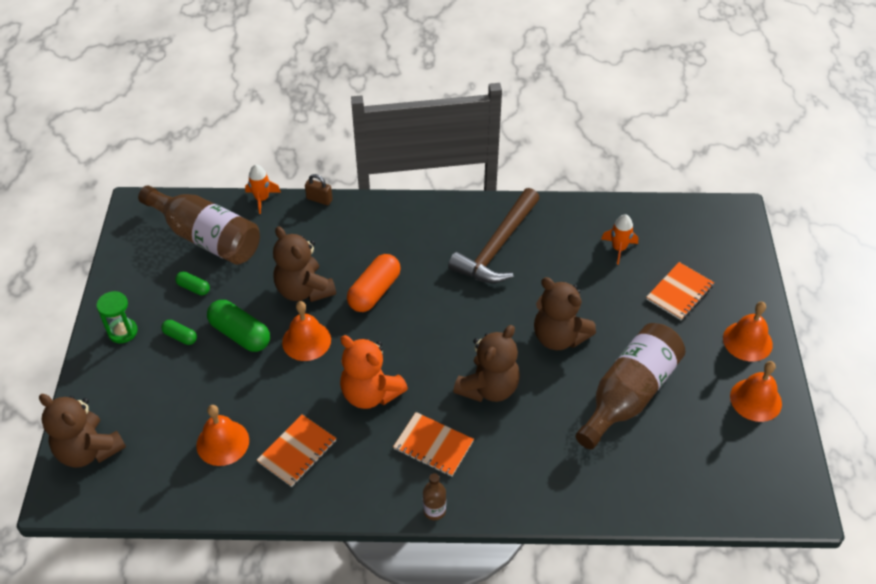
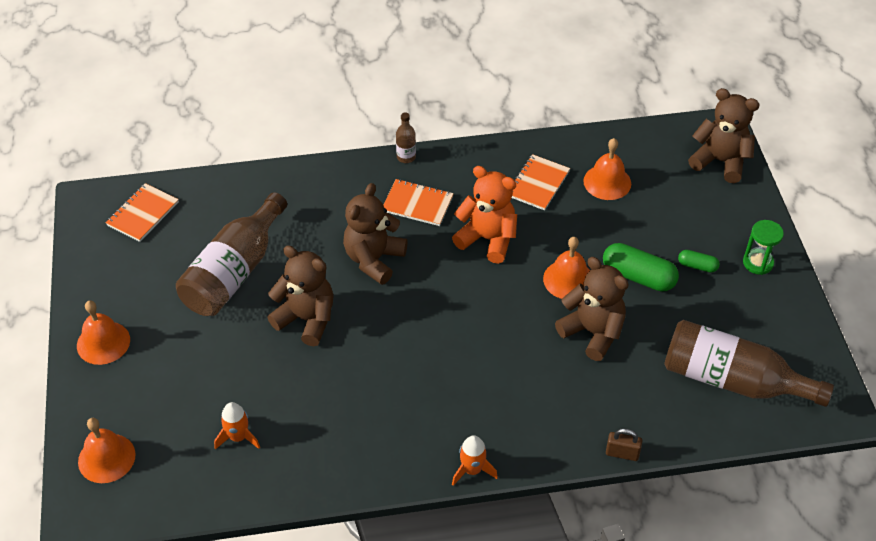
camera: 170 degrees right, 0 degrees up
green capsule [175,271,210,295] -> none
orange rocket [245,165,281,214] -> orange rocket moved to [452,435,498,485]
orange capsule [347,254,401,312] -> none
brown hammer [448,188,540,283] -> none
orange notebook [646,262,714,320] -> orange notebook moved to [106,183,179,242]
orange bell [730,361,782,422] -> orange bell moved to [78,418,135,483]

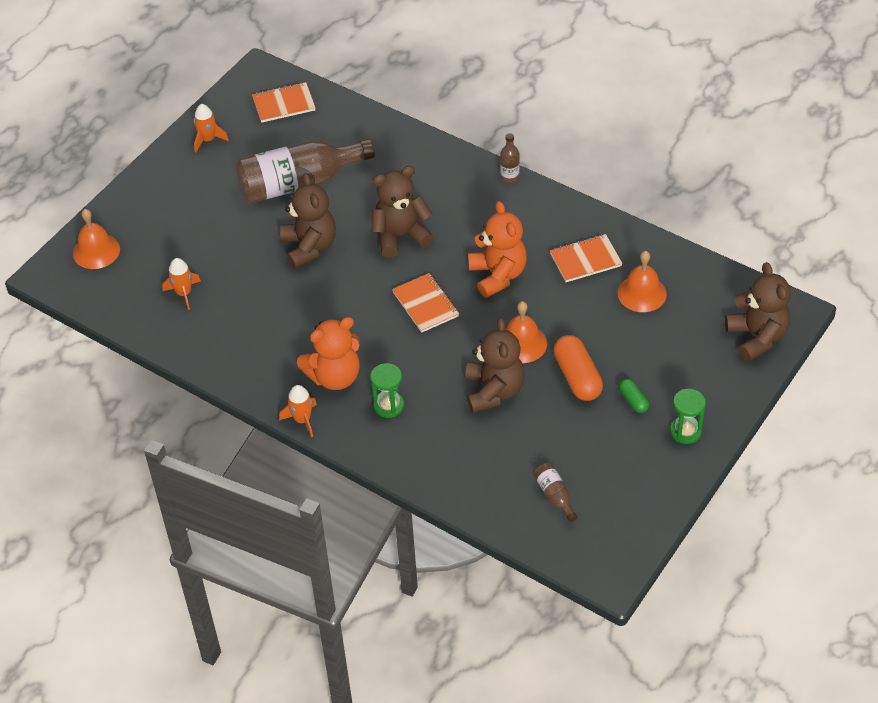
camera: 45 degrees right, 0 degrees up
orange bell [77,300,130,365] -> none
orange notebook [383,179,454,226] -> orange notebook moved to [392,273,459,333]
green capsule [603,243,679,292] -> orange capsule [553,335,603,401]
brown padlock [606,428,642,461] -> none
brown bottle [664,320,834,407] -> brown bottle [534,463,577,522], size x0.42
none -> orange rocket [194,104,229,153]
none -> orange teddy bear [297,317,360,390]
none -> green hourglass [371,363,404,418]

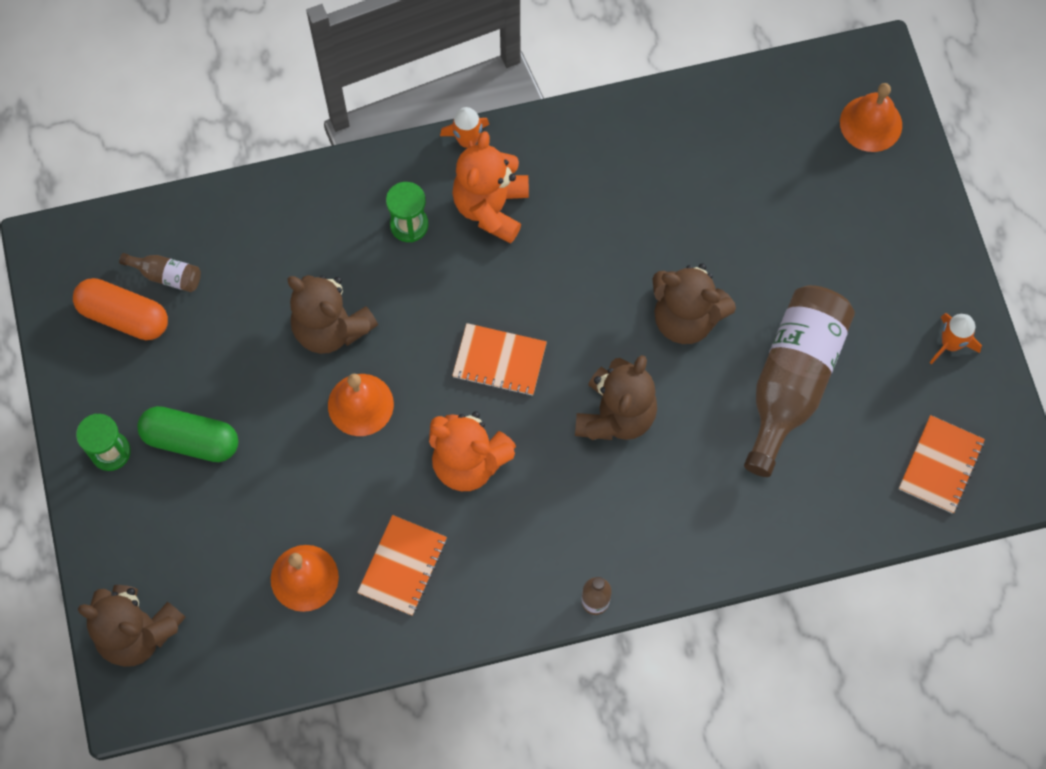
camera: 130 degrees right, 20 degrees up
orange rocket [162,258,201,310] -> none
orange capsule [553,335,603,401] -> orange capsule moved to [73,278,168,340]
green capsule [619,379,649,413] -> green capsule [137,406,238,462], size x1.88

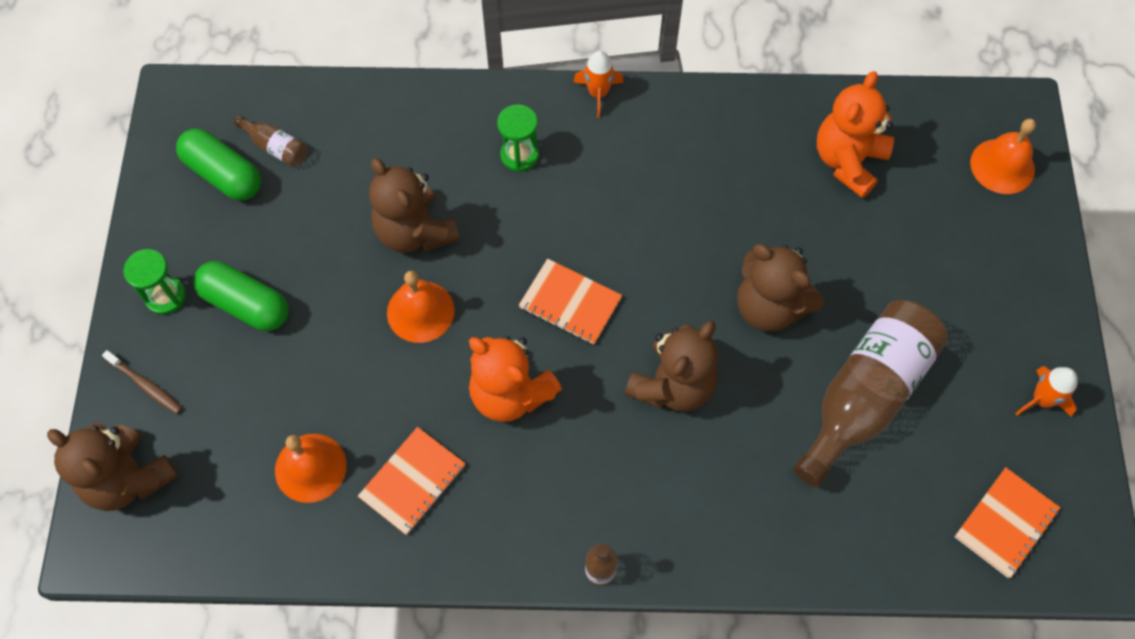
camera: 15 degrees right, 5 degrees down
orange capsule [73,278,168,340] -> green capsule [176,129,261,201]
orange teddy bear [452,131,529,243] -> orange teddy bear moved to [817,71,894,198]
none -> brown toothbrush [102,350,182,414]

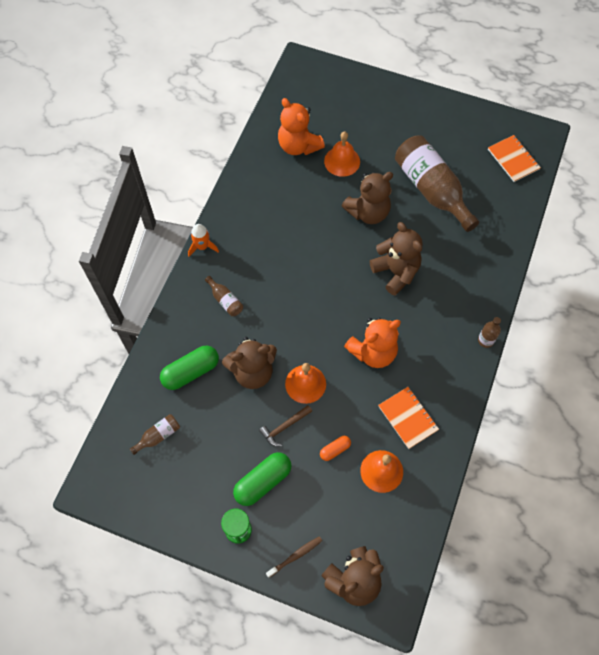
camera: 70 degrees left, 0 degrees up
green capsule [176,129,261,201] -> green capsule moved to [160,346,219,390]
green hourglass [497,105,539,172] -> brown bottle [205,276,243,316]
orange notebook [519,259,622,345] -> none
orange bell [970,119,1036,194] -> orange bell moved to [324,132,360,177]
orange rocket [1015,366,1078,417] -> none
none -> brown hammer [259,405,312,446]
none -> orange capsule [320,436,351,461]

